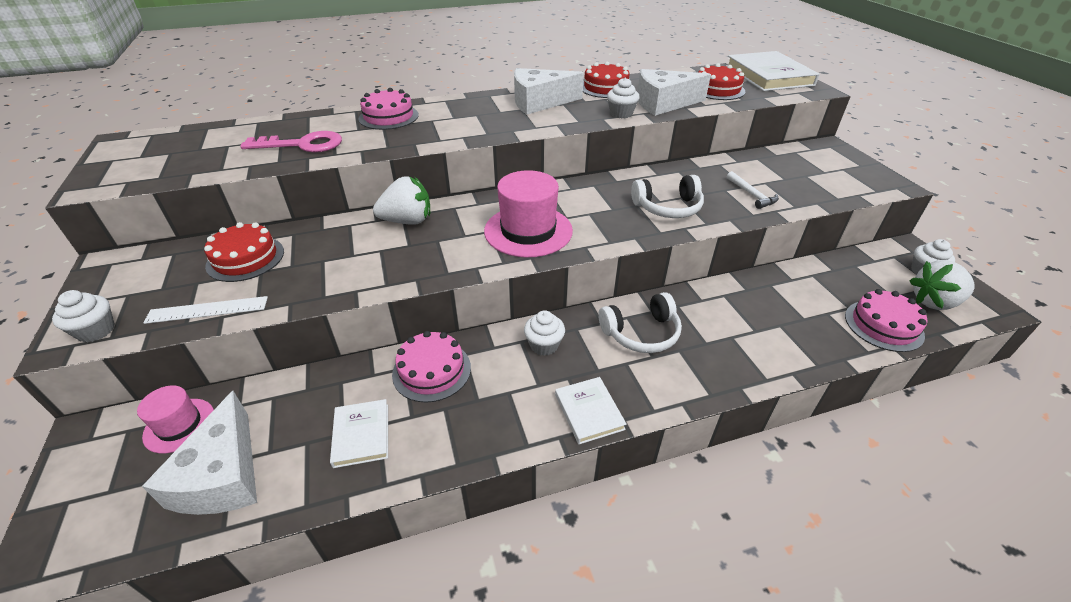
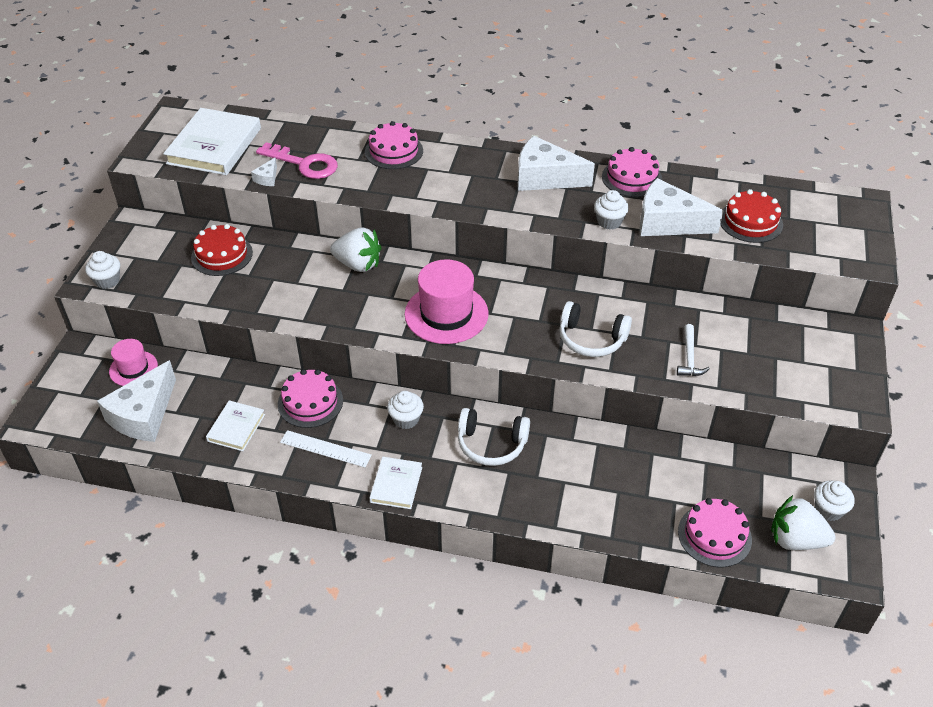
camera: 30 degrees right, 5 degrees up
white ruler [144,296,268,324] -> white ruler moved to [280,430,372,467]
red cake [583,62,630,98] -> pink cake [602,147,662,197]
white book [726,51,820,91] -> white book moved to [163,108,261,175]
none -> white cheese [251,158,277,186]

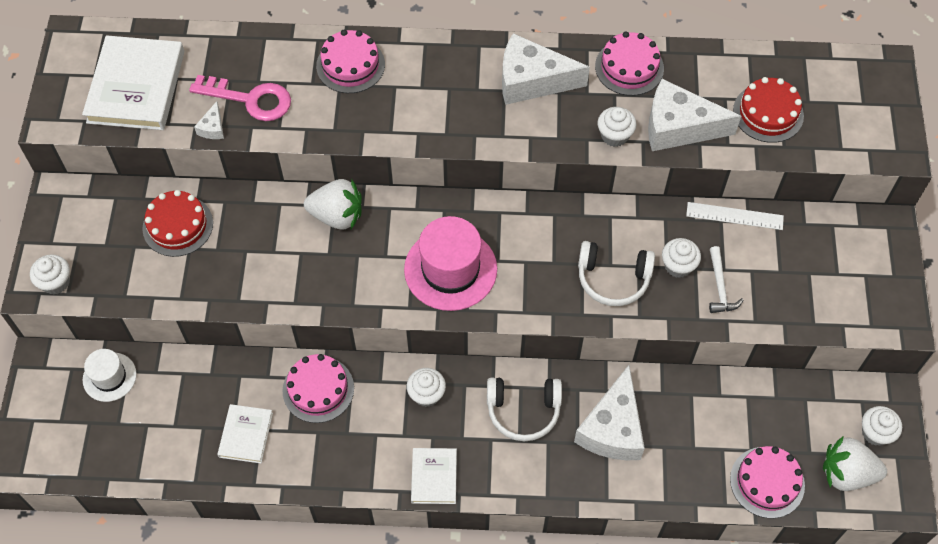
camera: 10 degrees left, 15 degrees up
white cheese [97,360,176,442] -> white cheese moved to [574,365,645,460]
pink hat [109,339,158,386] -> white hat [83,349,137,402]
white ruler [280,430,372,467] -> white ruler moved to [686,202,784,230]
none -> white cupcake [662,238,701,278]

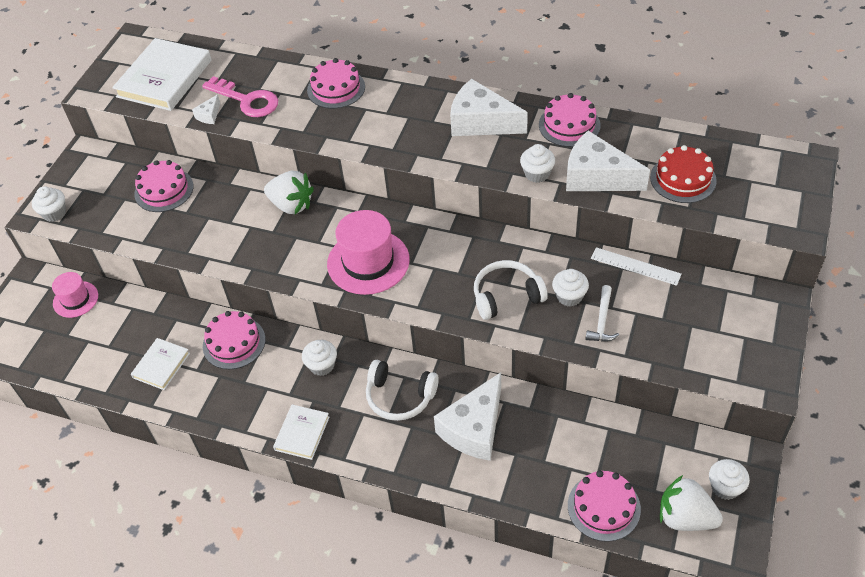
camera: 20 degrees right, 10 degrees down
white hat [83,349,137,402] -> pink hat [52,272,98,318]
red cake [142,190,213,257] -> pink cake [134,160,194,212]
white headphones [578,241,655,306] -> white headphones turned 135 degrees clockwise [474,260,548,320]

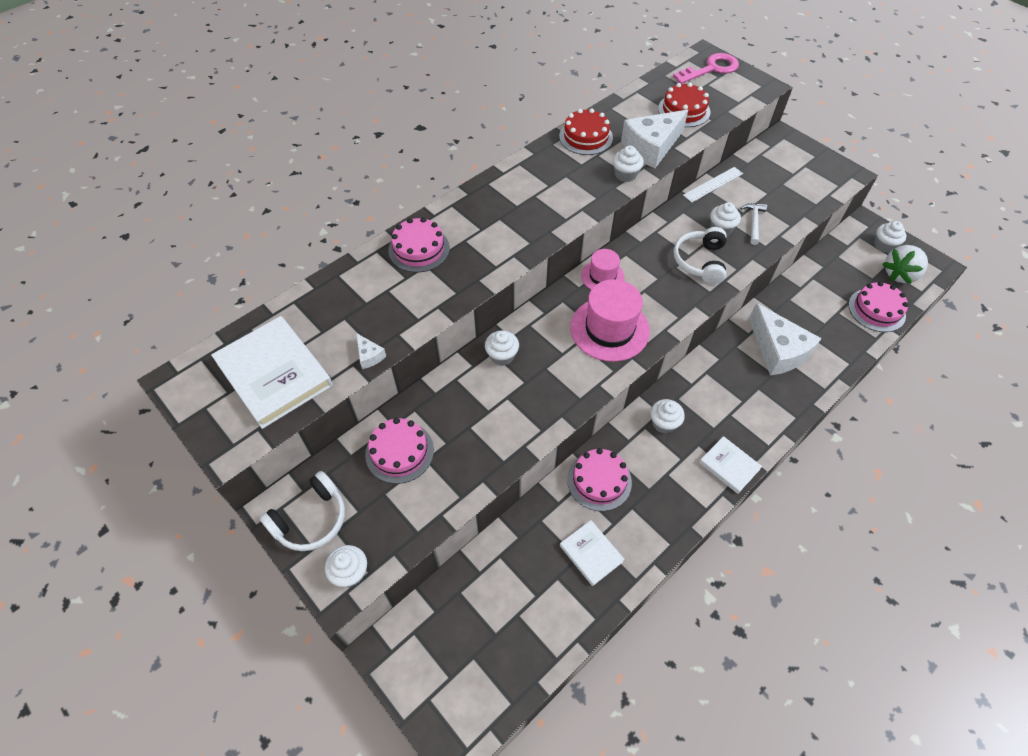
camera: 65 degrees left, 5 degrees up
pink hat [52,272,98,318] -> pink hat moved to [581,249,625,289]
pink key [202,76,278,117] -> pink key moved to [673,53,739,84]
white strawberry [264,171,314,214] -> white cupcake [485,330,519,366]
white headphones [366,360,439,421] -> white headphones moved to [260,471,345,551]
white cheese [450,79,528,136] -> none
pink cake [539,93,601,147] -> red cake [559,108,613,155]
white hammer [585,285,619,342] -> white hammer turned 120 degrees counterclockwise [740,203,767,245]

